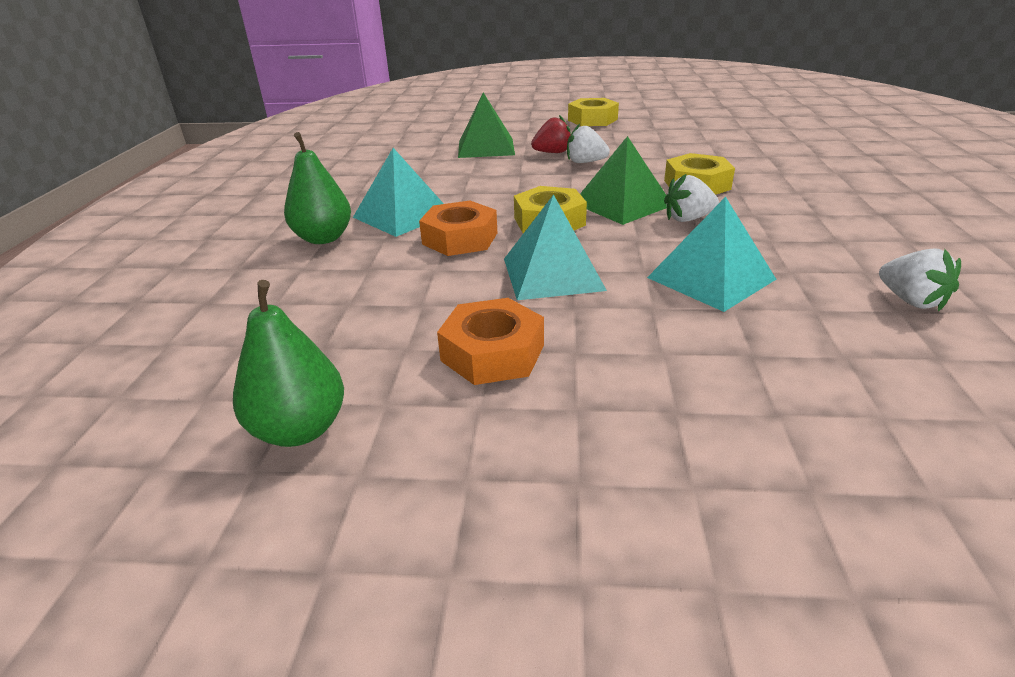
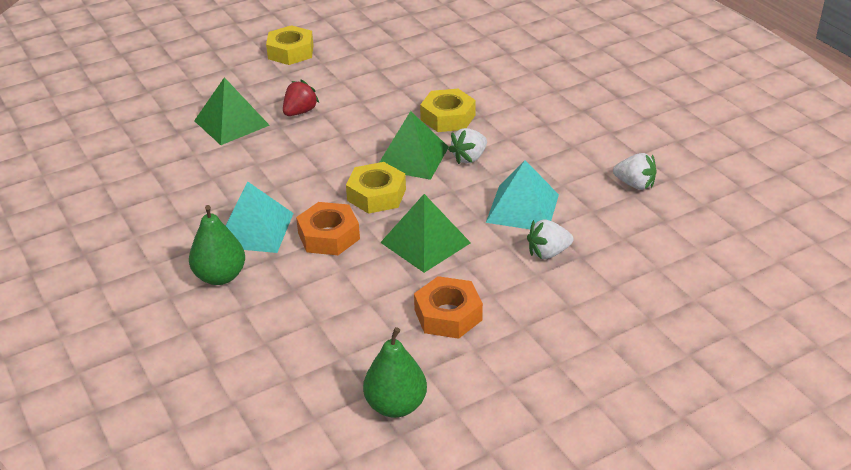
camera: 35 degrees left, 5 degrees up
turquoise pyramid [504,194,607,300] -> green pyramid [380,194,471,273]
white strawberry [567,124,610,163] -> white strawberry moved to [527,219,573,259]

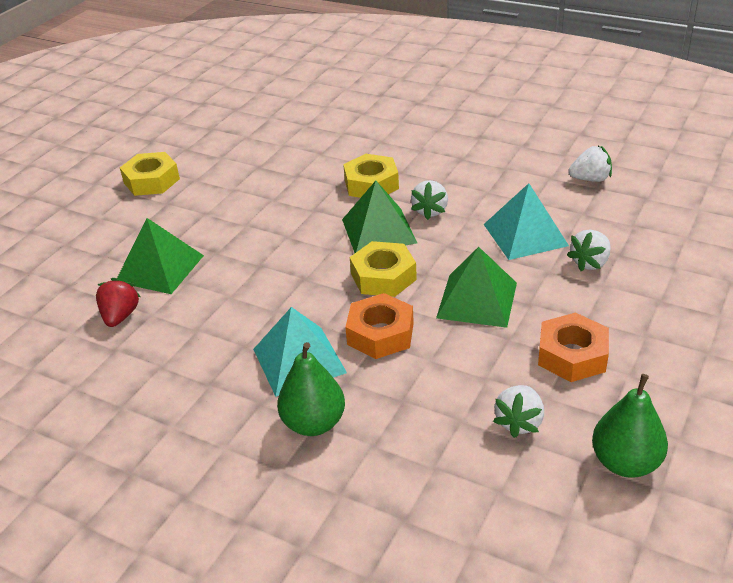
camera: 30 degrees left, 0 degrees up
red strawberry [283,80,319,116] -> red strawberry moved to [96,278,141,327]
none -> white strawberry [493,385,544,438]

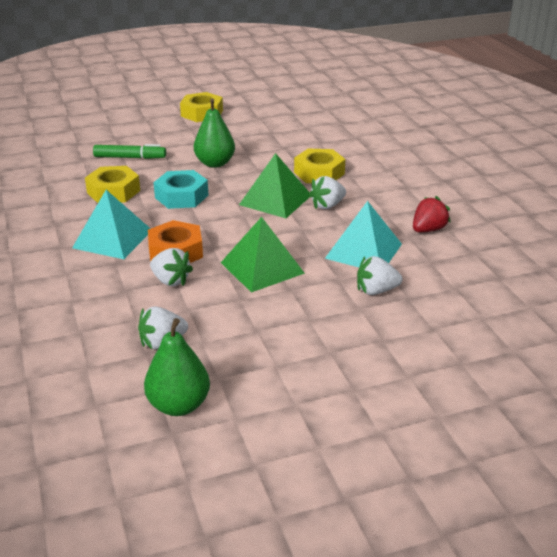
camera: 40 degrees right, 5 degrees down
red strawberry [96,278,141,327] -> red strawberry moved to [413,196,451,232]
green pyramid [117,218,204,294] -> green marker [93,144,166,159]
green pear [277,342,345,436] -> green pear moved to [194,99,235,168]
yellow nut [350,241,417,297] -> yellow nut moved to [85,166,140,203]
orange nut [538,312,609,382] -> none
white strawberry [568,146,612,182] -> white strawberry moved to [150,248,193,286]
none -> turquoise nut [153,170,208,209]

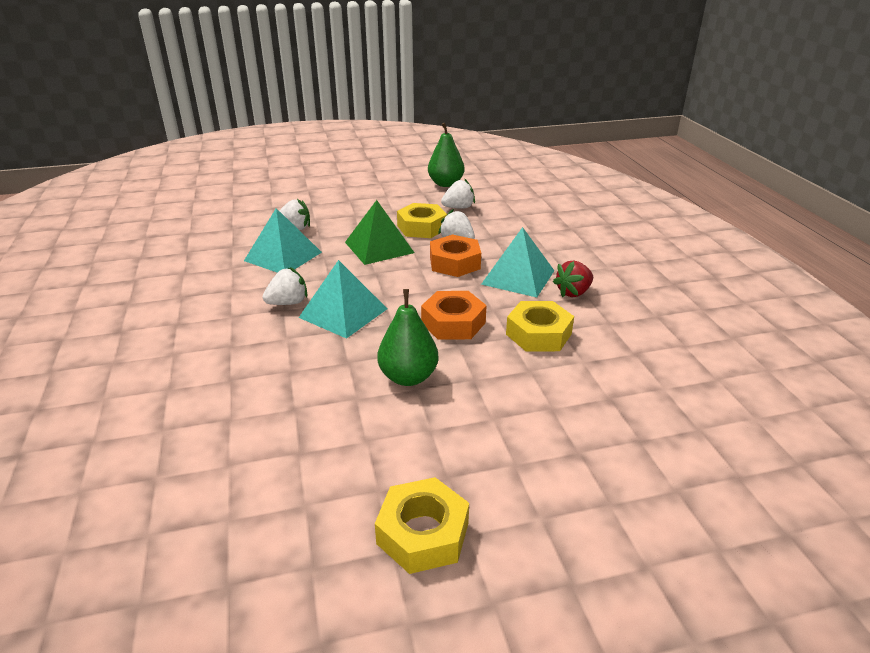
camera: 175 degrees left, 0 degrees up
green marker [93,144,166,159] -> none
turquoise nut [153,170,208,209] -> orange nut [421,291,487,340]
green pyramid [239,153,310,218] -> turquoise pyramid [299,260,387,339]
yellow nut [294,149,345,183] -> yellow nut moved to [397,203,447,238]
red strawberry [413,196,451,232] -> red strawberry moved to [553,261,593,297]

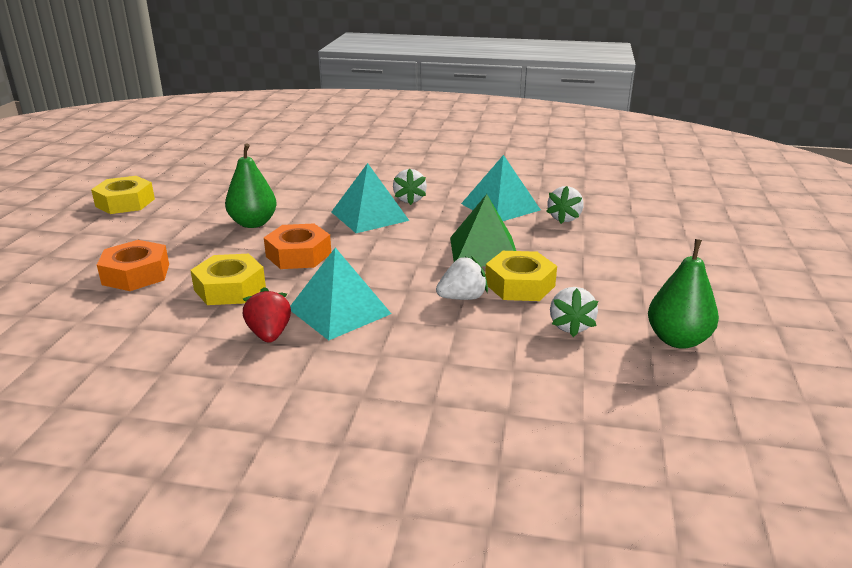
camera: 115 degrees right, 5 degrees down
orange nut [430,234,481,277] -> orange nut moved to [97,240,169,291]

